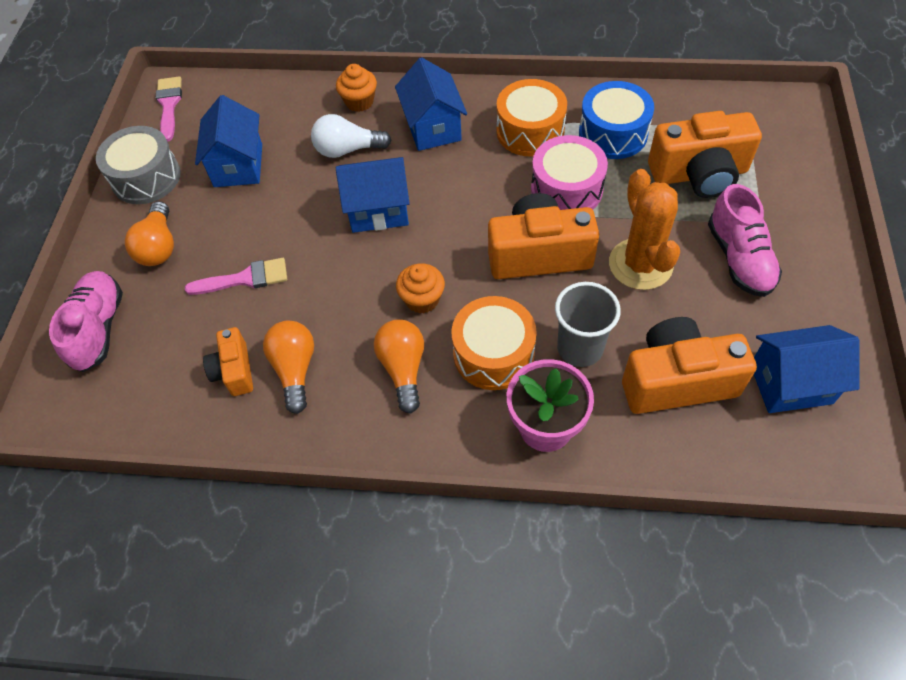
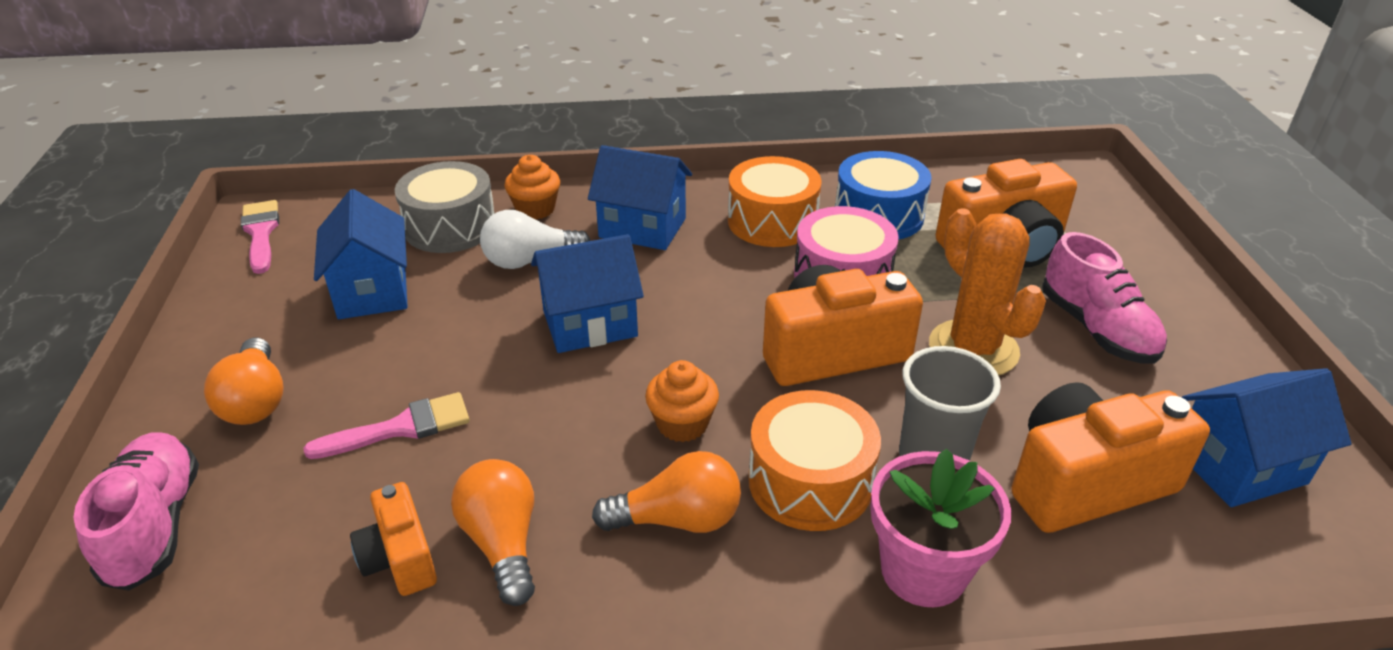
camera: 15 degrees left, 20 degrees down
grey drum [96,126,181,204] -> grey drum moved to [395,161,495,253]
orange light bulb [374,320,424,413] -> orange light bulb turned 105 degrees clockwise [592,451,741,533]
blue house [395,57,467,151] -> blue house turned 45 degrees counterclockwise [588,145,692,250]

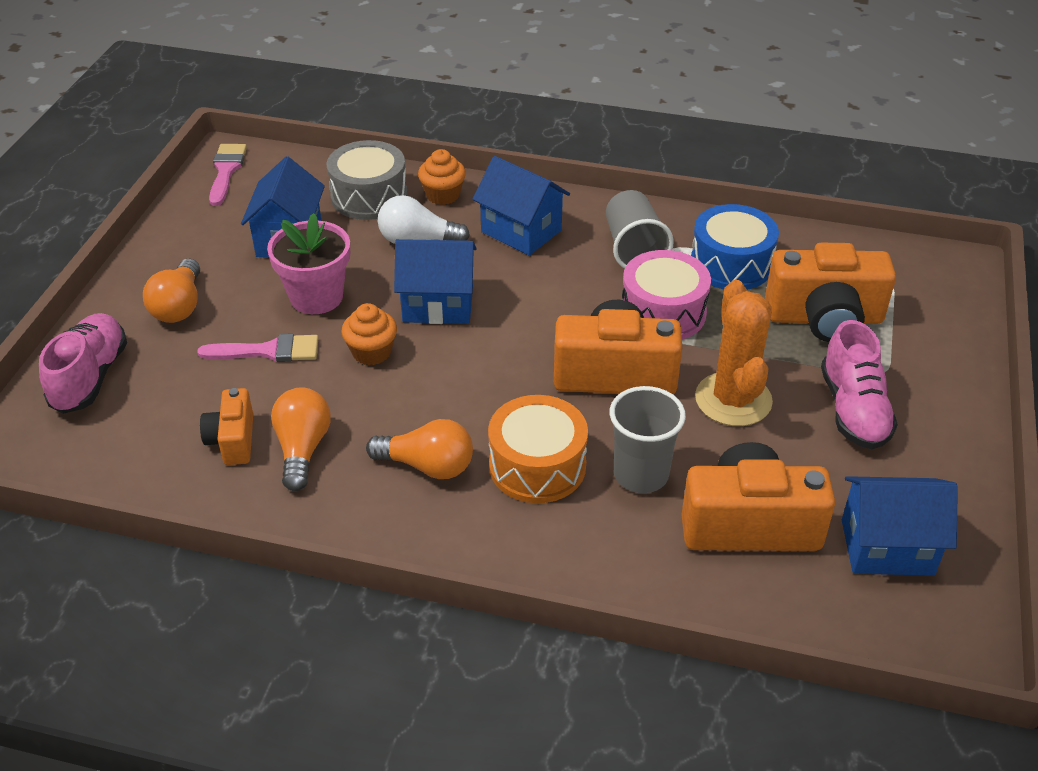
camera: 20 degrees right, 5 degrees up
orange cupcake [645,360,719,442] -> orange cupcake moved to [341,303,397,365]
orange drum [728,156,822,247] -> grey cup [606,190,674,269]
pink flower pot [870,449,1011,607] -> pink flower pot moved to [267,213,350,314]

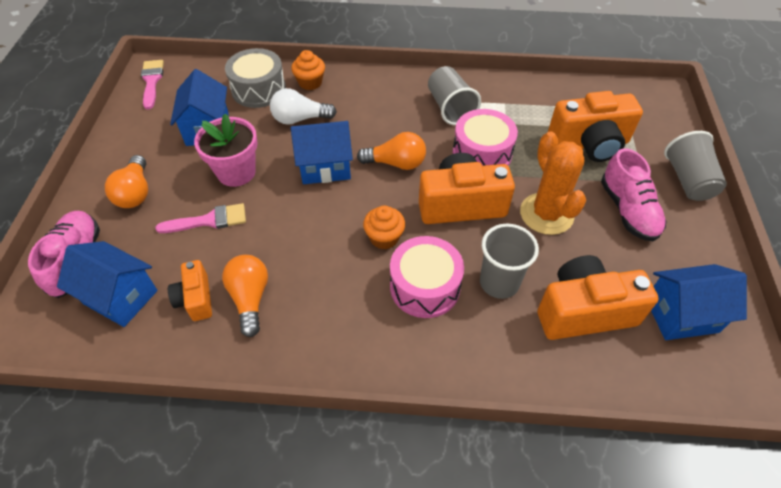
camera: 10 degrees left, 10 degrees up
orange cupcake [341,303,397,365] -> orange cupcake moved to [363,206,405,249]
orange light bulb [366,419,473,479] -> orange light bulb moved to [357,132,426,170]
blue house [473,156,570,256] -> blue house moved to [57,241,158,327]
orange drum [488,395,588,503] -> pink drum [390,236,464,318]
blue drum [691,204,779,290] -> none
none -> grey cup [664,131,727,201]

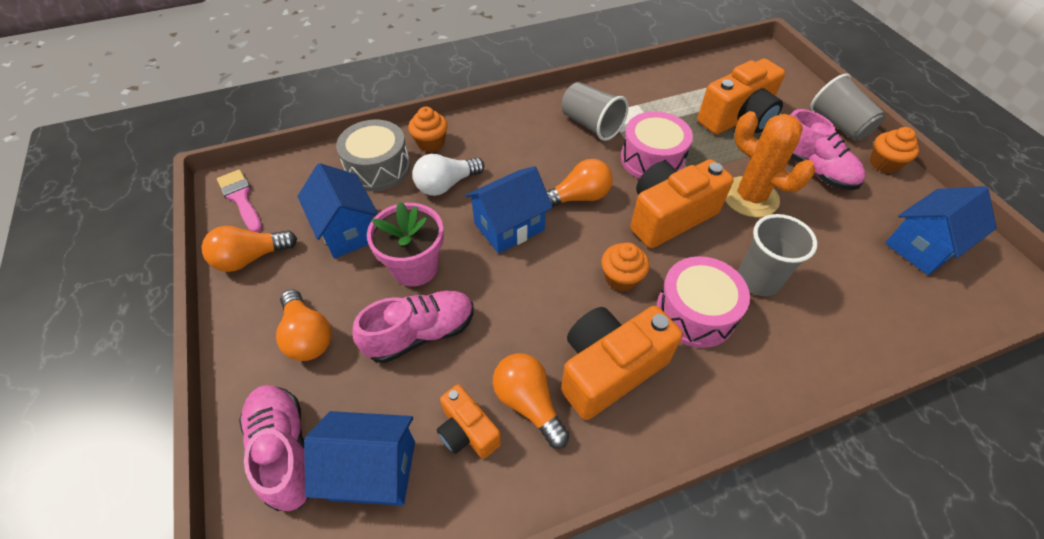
camera: 25 degrees left, 0 degrees up
pink brush [156,203,246,233] -> pink shoe [352,291,473,363]
orange camera [538,255,659,340] -> orange camera moved to [561,306,683,420]
none -> orange light bulb [202,226,297,272]
none -> orange cupcake [870,127,919,173]

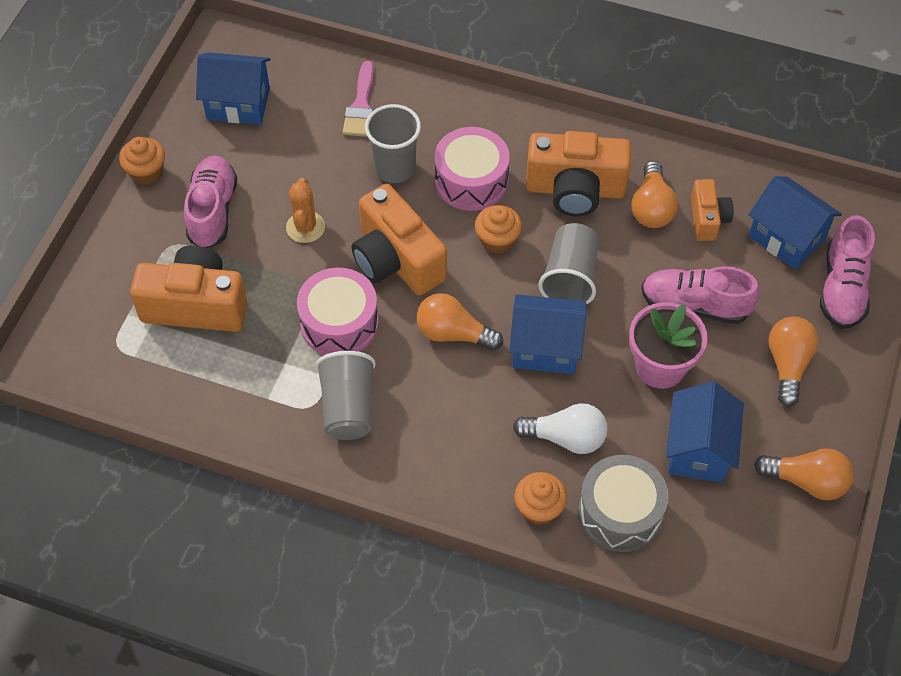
camera: 140 degrees left, 5 degrees up
pink brush [217,169,262,232] -> pink brush moved to [343,61,374,137]
orange camera [630,159,734,248] -> orange camera turned 45 degrees clockwise [351,184,447,295]
orange cactus [725,111,815,217] -> orange cactus [286,178,325,243], size x0.62
grey cup [810,73,885,141] -> grey cup moved to [538,223,599,305]

